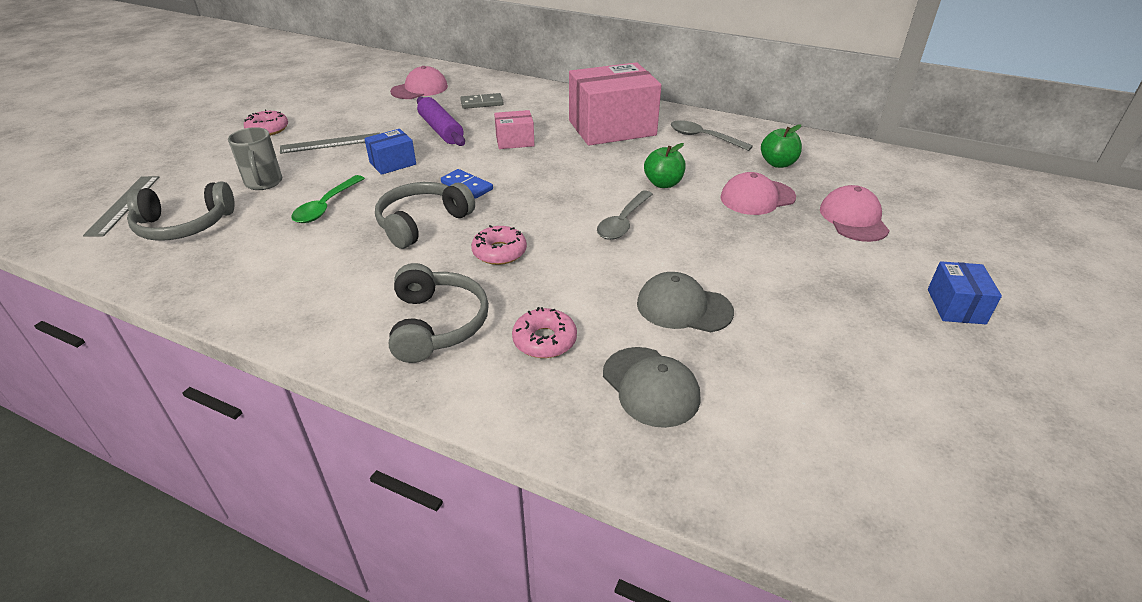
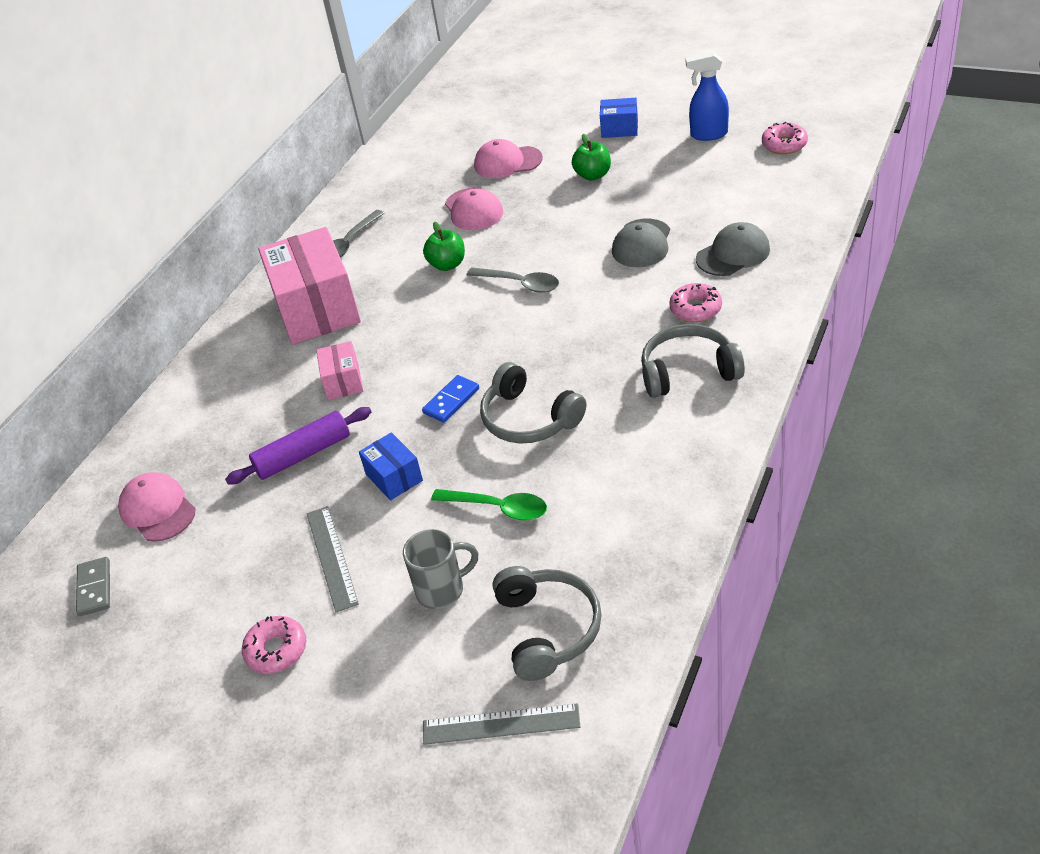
camera: 85 degrees left, 5 degrees up
grey domino [460,93,504,109] -> grey domino moved to [76,557,110,616]
pink donut [471,225,527,265] -> pink donut moved to [762,122,808,154]
green apple [761,124,802,168] -> green apple moved to [572,134,611,181]
none -> blue spray bottle [686,52,729,141]

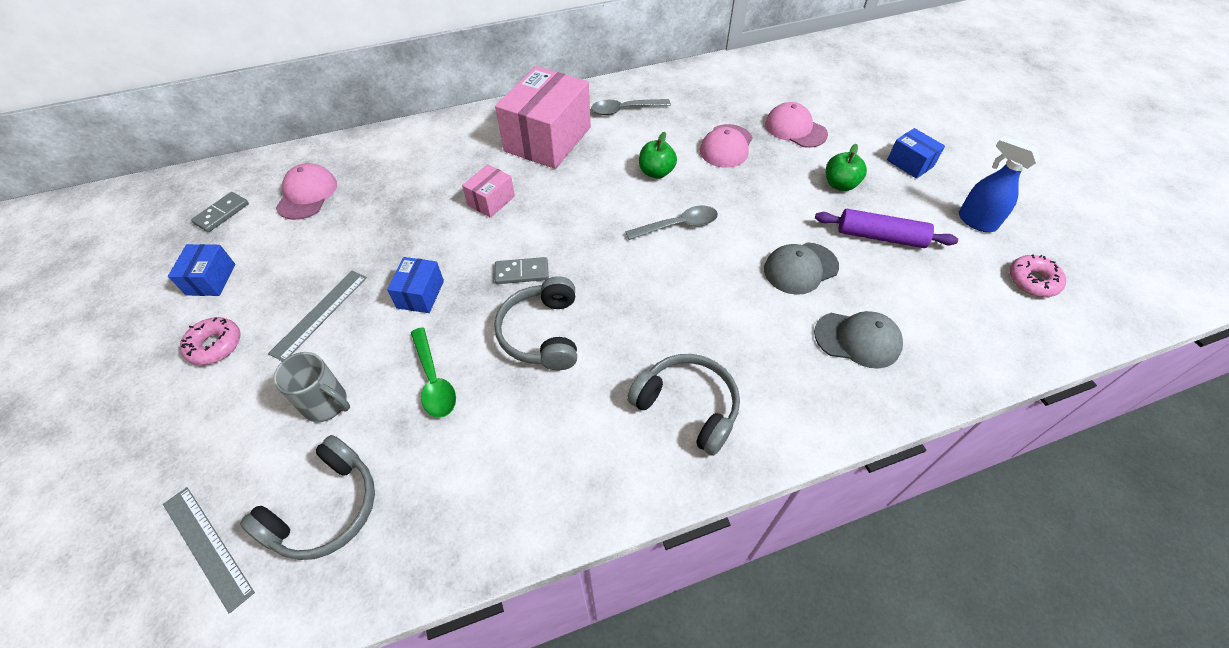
camera: 40 degrees right, 10 degrees up
purple rolling pin [225,407,371,485] -> purple rolling pin moved to [815,209,958,248]
blue domino [422,375,479,423] -> grey domino [495,257,549,284]
grey spoon [467,267,559,293] -> grey spoon turned 90 degrees counterclockwise [625,206,718,240]
pink donut [669,283,722,322] -> none
none -> blue box [168,244,236,296]

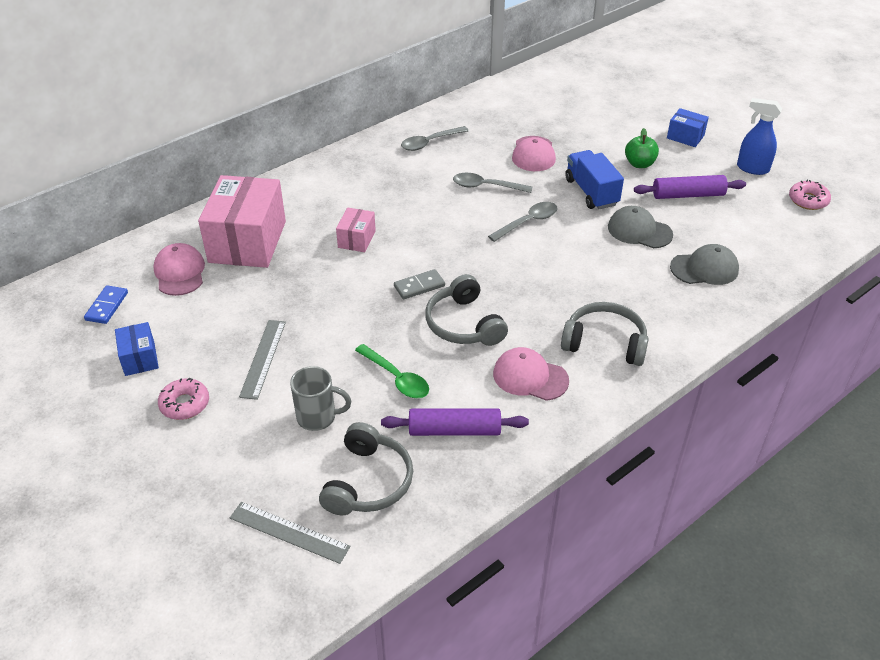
camera: 20 degrees left, 10 degrees down
grey domino [191,192,249,232] -> blue domino [84,285,128,324]
blue box [387,257,444,313] -> none
pink box [495,66,591,169] -> pink box moved to [198,175,286,268]
green apple [639,132,677,179] -> grey spoon [453,173,532,193]
grey cap [764,242,839,295] -> grey cap turned 75 degrees clockwise [608,206,673,248]
pink cap [765,102,828,148] -> pink cap moved to [493,347,569,401]
none -> purple rolling pin [381,408,529,436]
none -> blue truck [565,150,624,209]

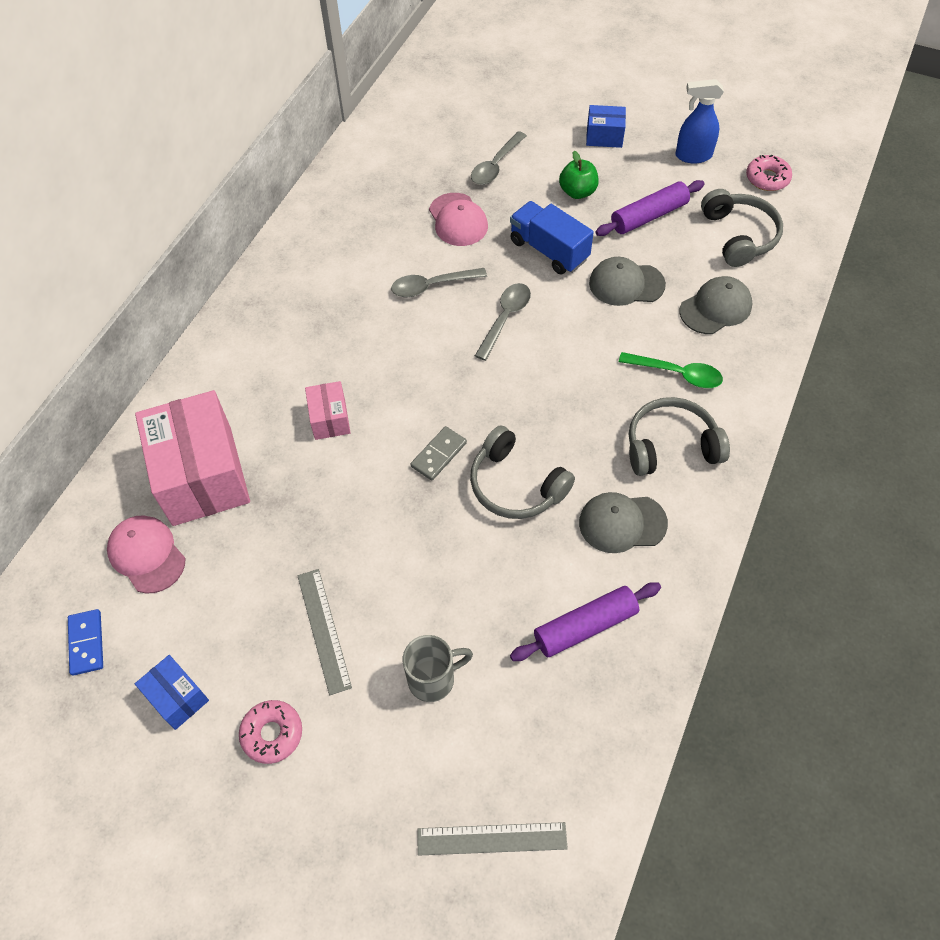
camera: 25 degrees left, 15 degrees up
grey headphones [319,422,413,515] -> grey headphones moved to [701,189,783,267]
green spoon [355,344,429,398] -> green spoon moved to [619,352,723,388]
grey spoon [401,126,469,151] -> grey spoon moved to [471,131,527,185]
pink cap [493,347,569,401] -> grey cap [579,492,668,553]

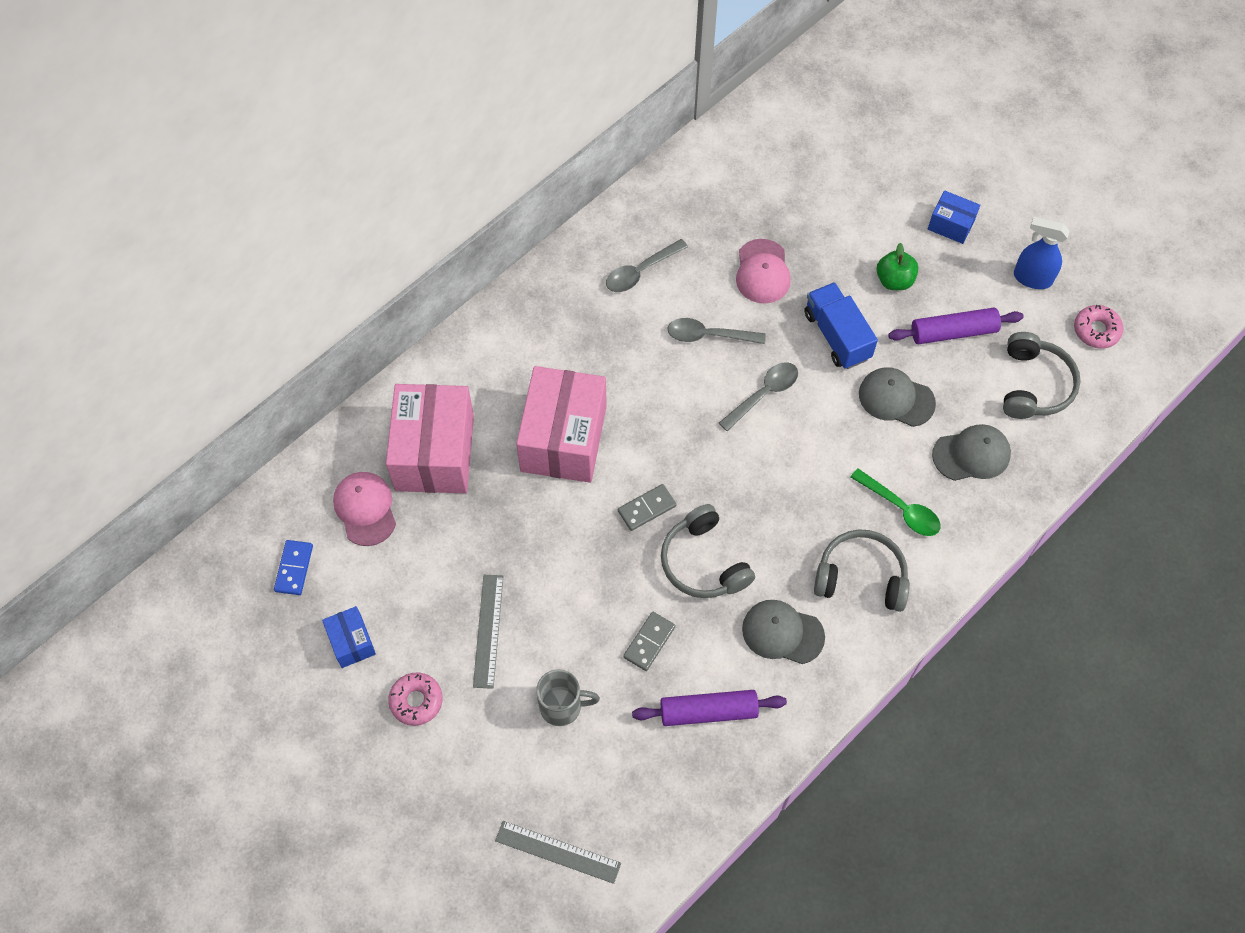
camera: 20 degrees right, 5 degrees up
pink box [305,381,351,440] -> pink box [516,366,607,483], size x2.12
grey spoon [471,131,527,185] -> grey spoon moved to [606,239,688,292]
none -> grey domino [623,612,675,671]

